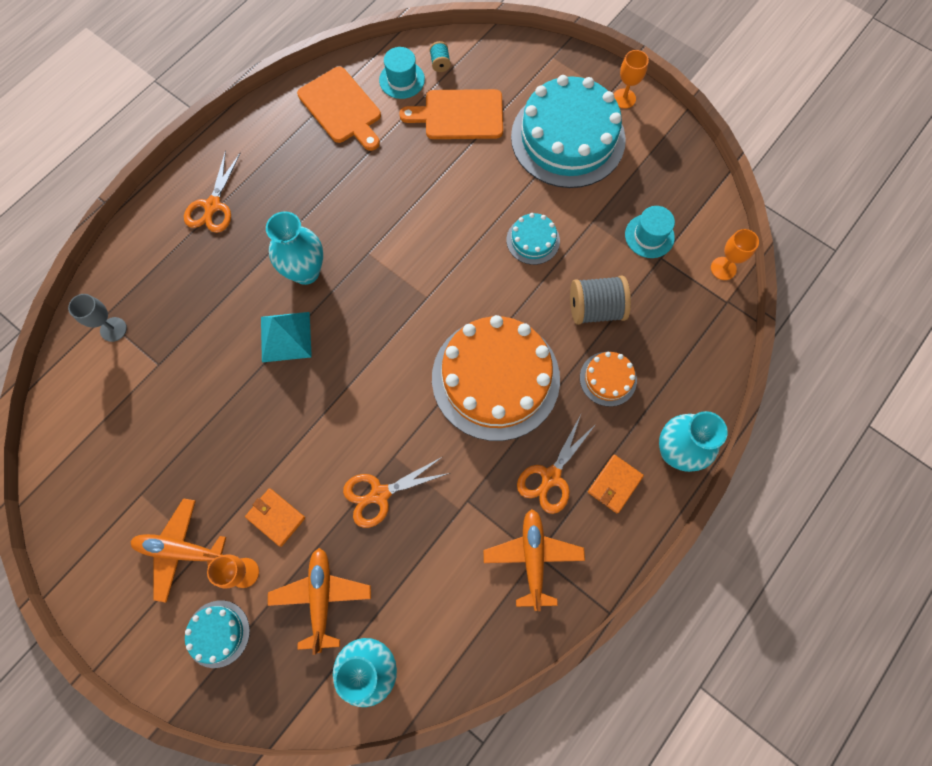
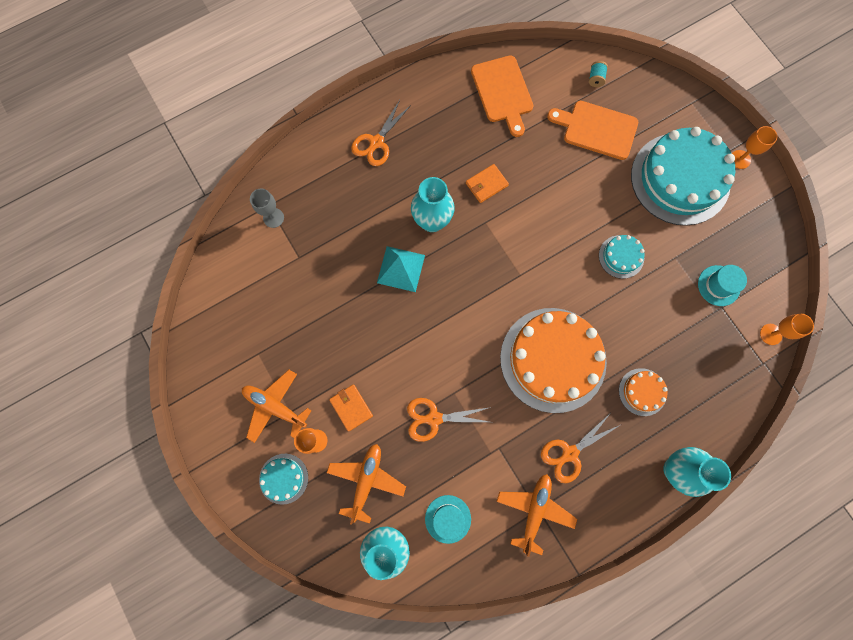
camera: 20 degrees right, 5 degrees up
turquoise hat [379,47,425,99] -> turquoise hat moved to [425,495,471,544]
grey spool [570,276,631,325] -> none
orange wallet [588,455,644,513] -> orange wallet moved to [466,164,509,203]

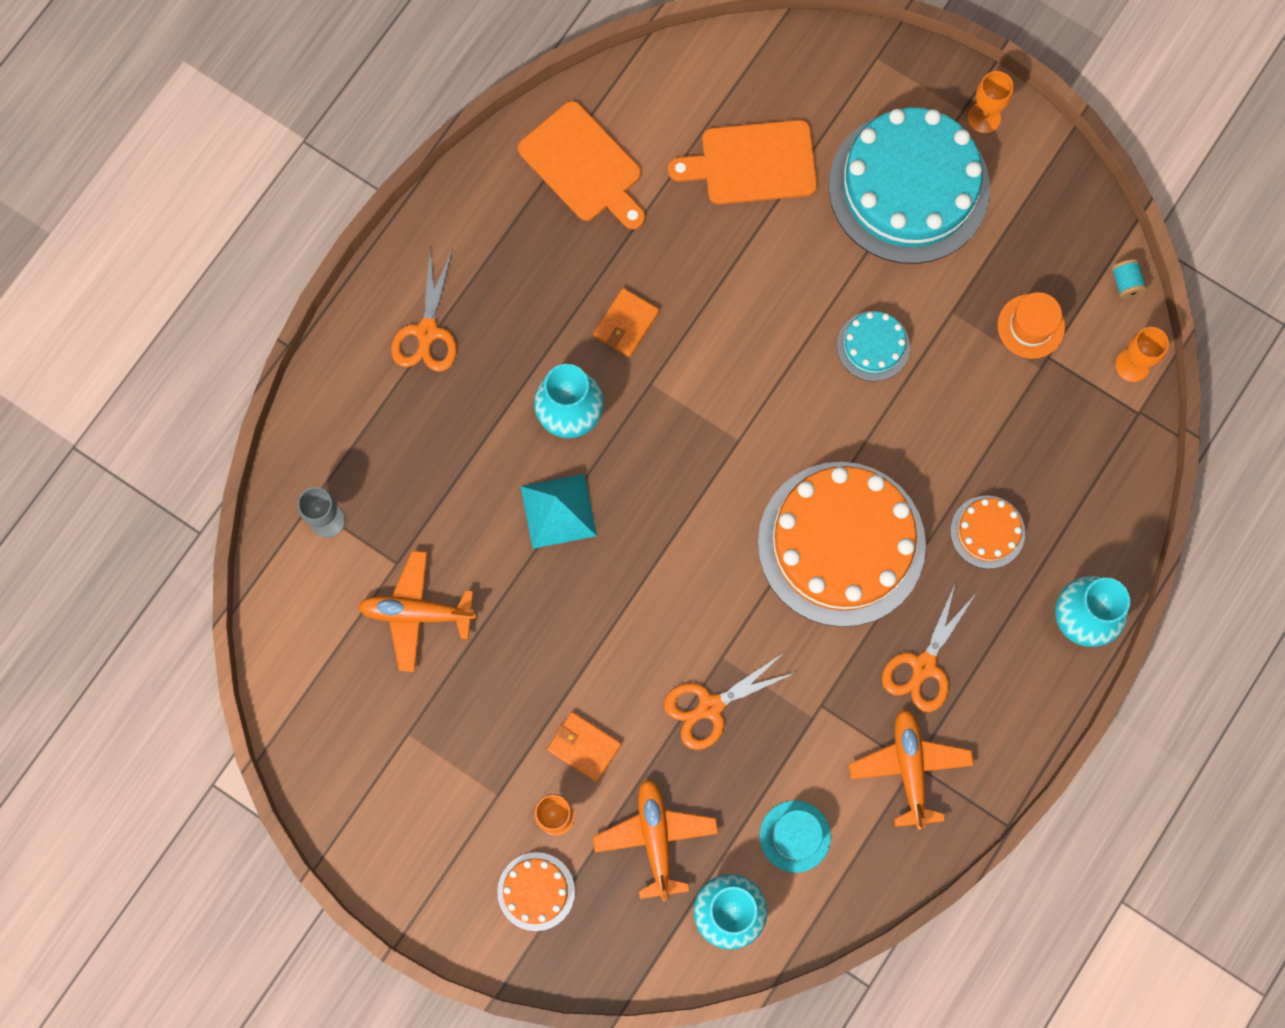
camera: 25 degrees left, 0 degrees up
orange plane [242,370,312,443] -> orange plane moved to [358,551,476,672]
turquoise cake [259,454,308,505] -> orange cake [497,852,575,931]
turquoise spool [589,61,608,87] -> turquoise spool moved to [1112,259,1147,299]
turquoise hat [698,265,747,306] -> orange hat [998,292,1065,359]

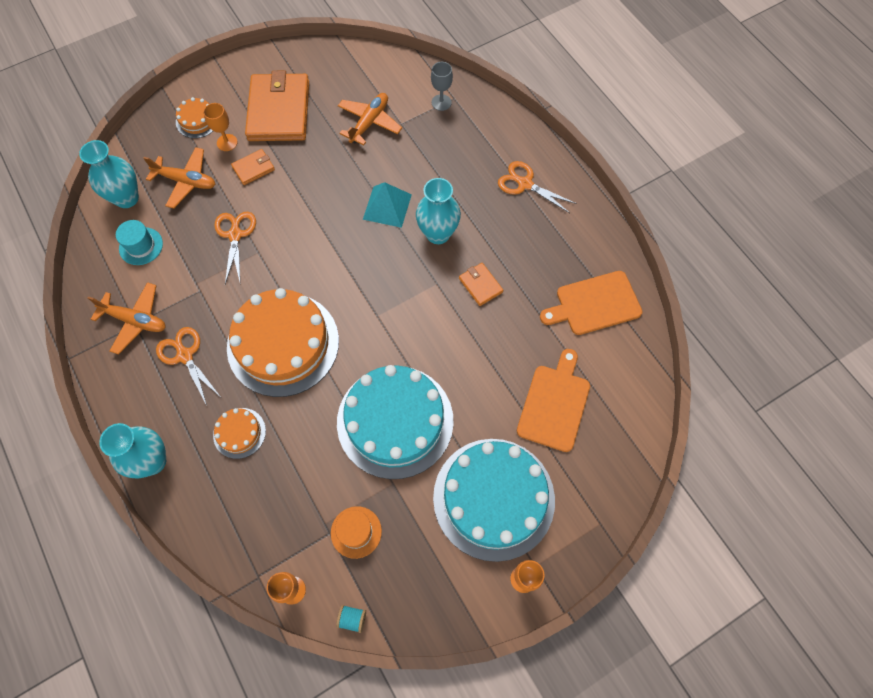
camera: 115 degrees right, 10 degrees down
turquoise cake [837,311,910,381] -> turquoise cake [337,365,454,479], size x2.25
none -> orange wallet [245,70,309,141]

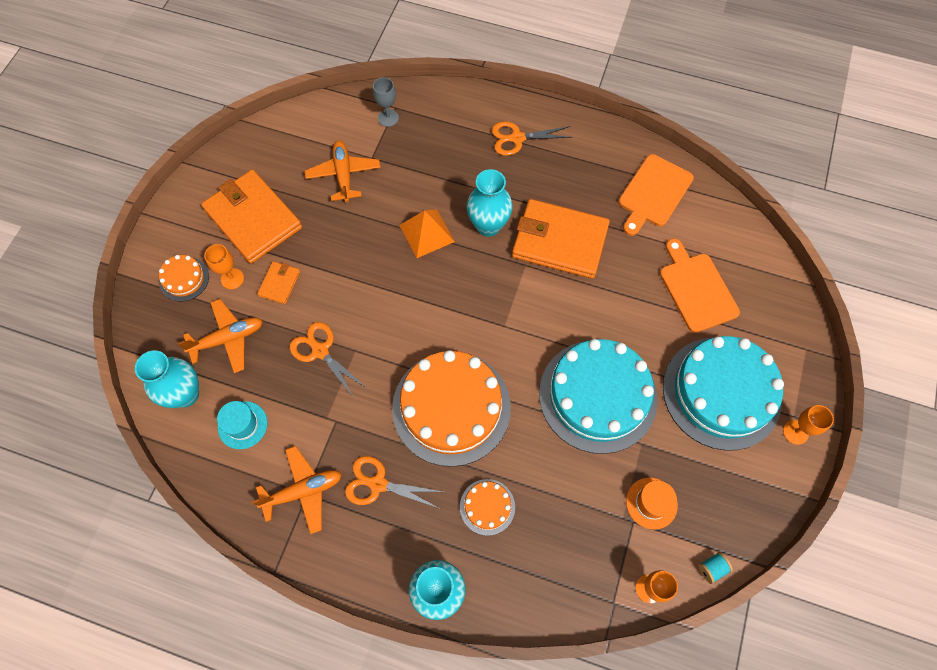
camera: 40 degrees left, 0 degrees up
turquoise pyramid [363,182,412,228] -> orange pyramid [399,209,455,258]
orange wallet [459,263,503,306] -> orange wallet [512,199,610,279], size x2.22

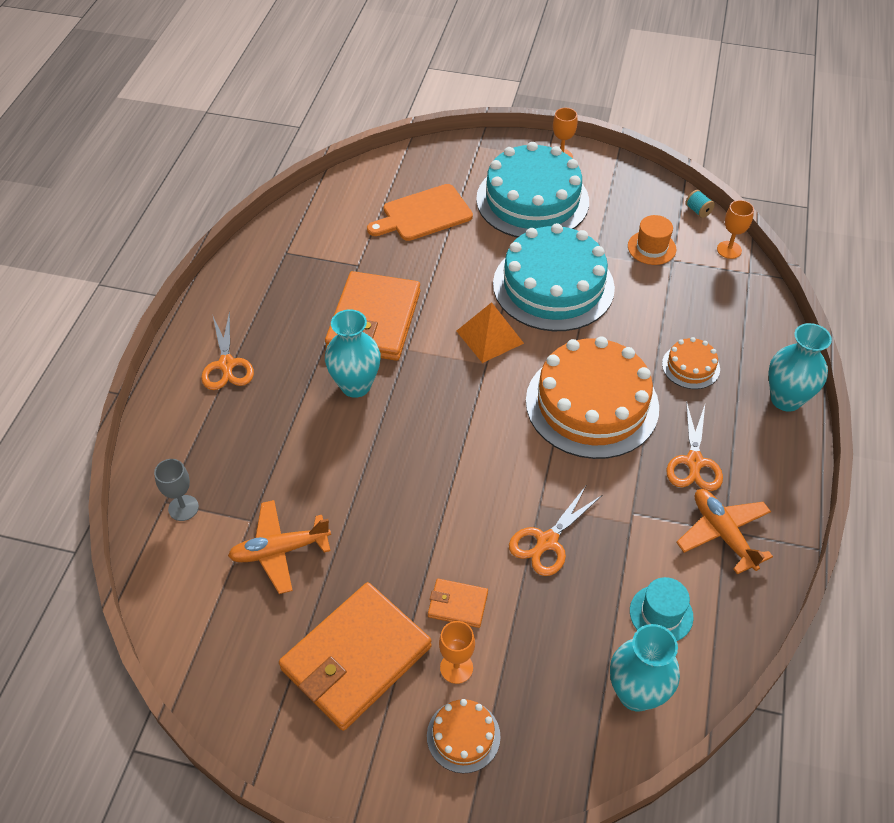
camera: 95 degrees left, 15 degrees down
orange plane [178,299,263,373] -> none
orange pyramid [399,209,455,258] -> orange pyramid moved to [457,302,524,363]
orange cutting board [619,154,694,236] -> none

